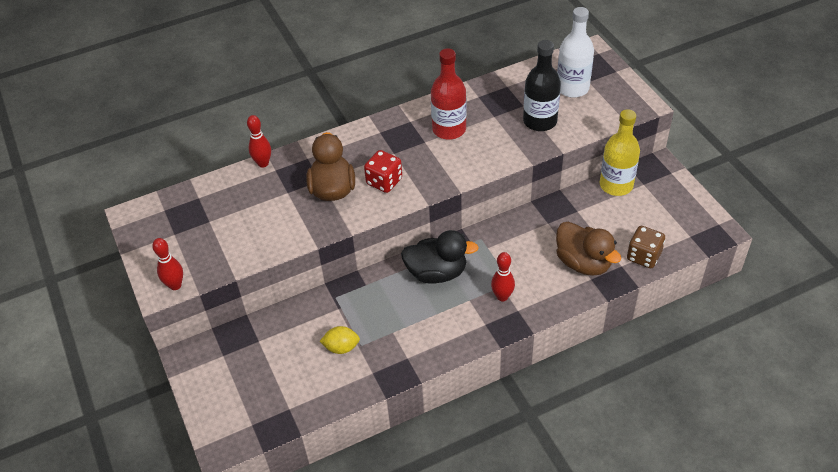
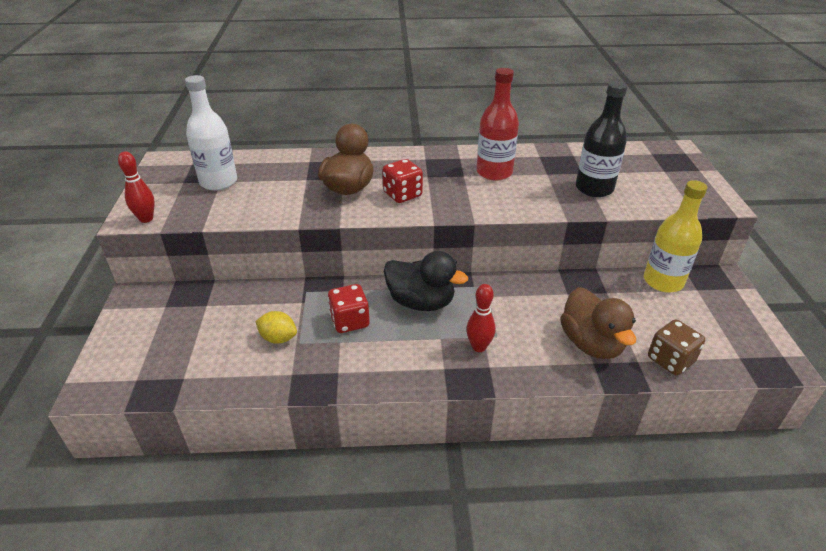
camera: 20 degrees right, 10 degrees down
red bowling pin [247,115,271,168] -> none
white bottle [557,7,594,98] -> white bottle moved to [185,75,237,191]
none -> red dice [328,284,370,333]

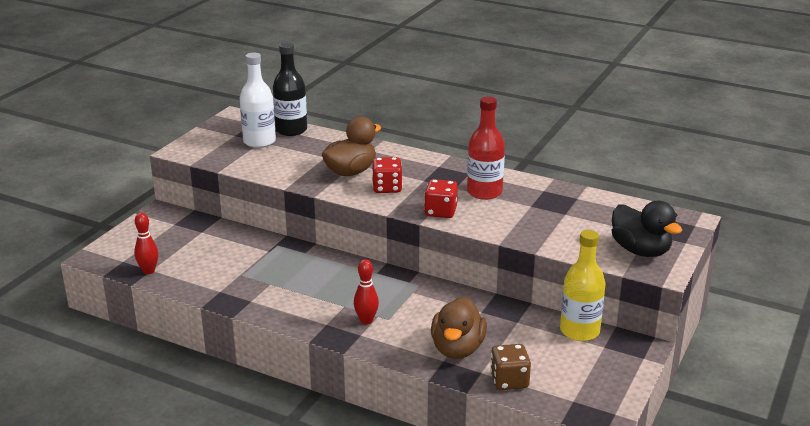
camera: 30 degrees right, 10 degrees down
red bowling pin [118,151,155,223] -> red bowling pin moved to [134,212,158,274]
yellow lemon [255,311,297,344] -> none
red dice [328,284,370,333] -> red dice moved to [424,179,458,218]
black duck [384,251,468,311] -> black duck moved to [611,201,682,257]
black bottle [576,81,628,197] -> black bottle moved to [273,42,307,136]

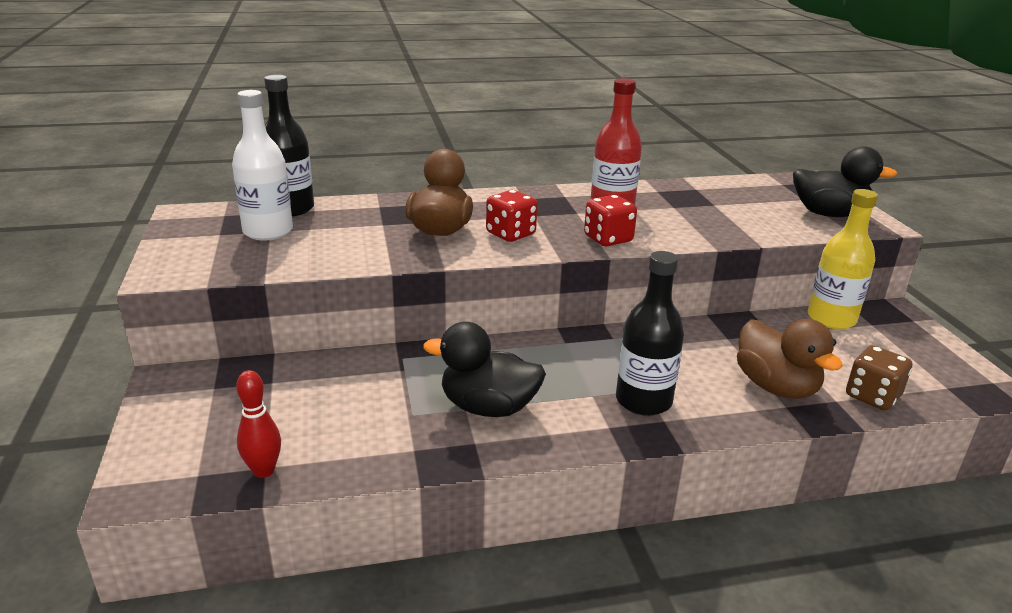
camera: 40 degrees left, 0 degrees up
red bowling pin [354,259,379,325] -> black bottle [616,251,684,416]
none -> black duck [423,322,546,417]

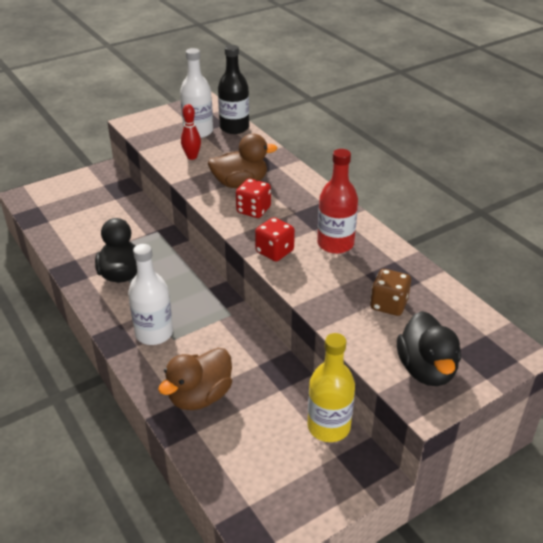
camera: 70 degrees right, 10 degrees up
red bowling pin [236,370,281,478] -> red bowling pin moved to [181,104,201,160]
black bottle [616,251,684,416] -> white bottle [128,244,173,345]
brown dice [846,345,912,410] -> brown dice moved to [370,269,411,316]

